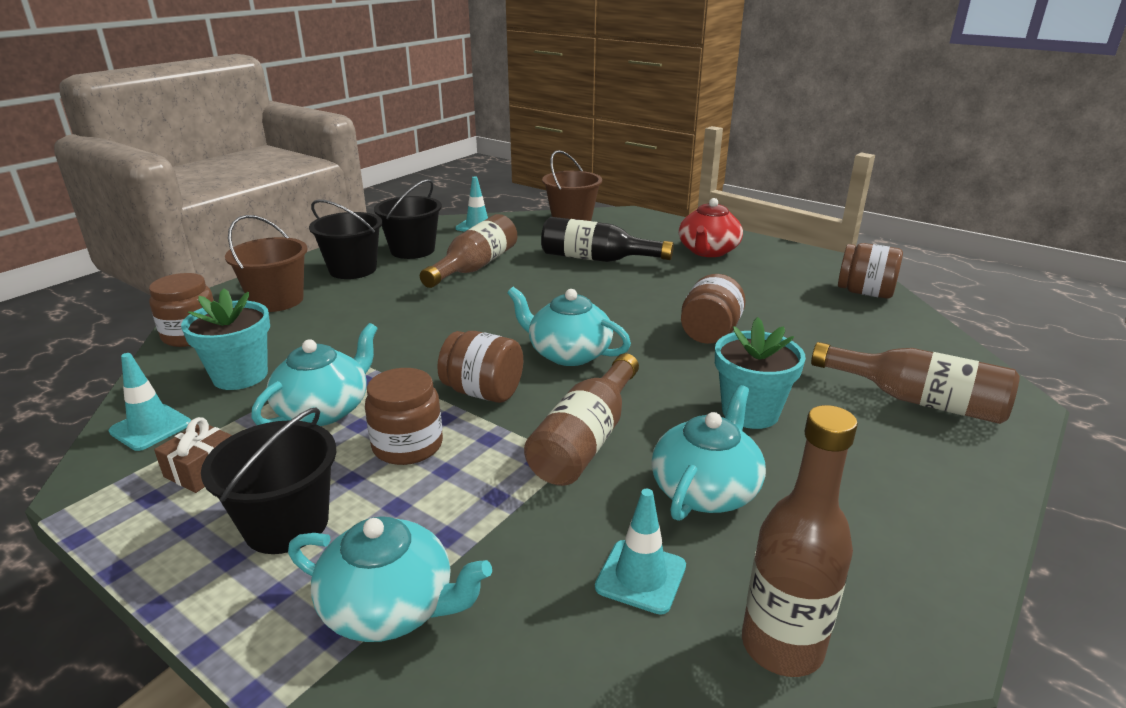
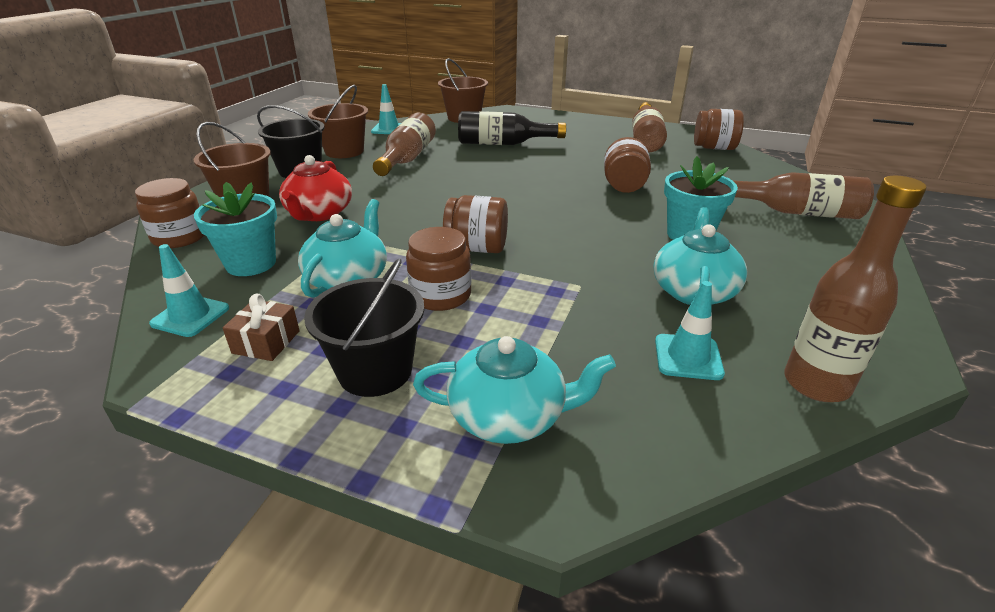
camera: 15 degrees left, 5 degrees up
black bucket [374,179,442,259] -> brown bucket [308,85,368,158]
turquoise teapot [507,287,631,366] -> none
brown bottle [524,353,639,486] -> brown bottle moved to [632,102,667,152]
red teapot [679,198,743,257] -> red teapot moved to [279,155,352,221]

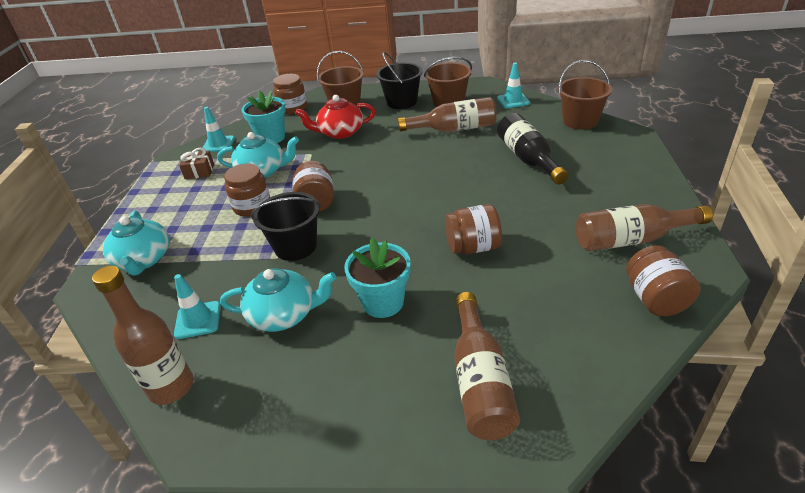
camera: 75 degrees right, 5 degrees up
black bucket [304,258,424,397] -> black bucket moved to [251,192,321,261]

